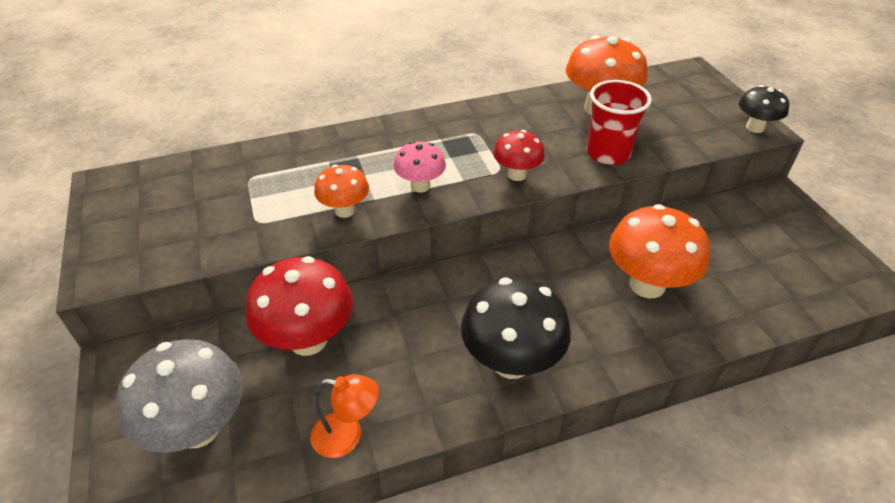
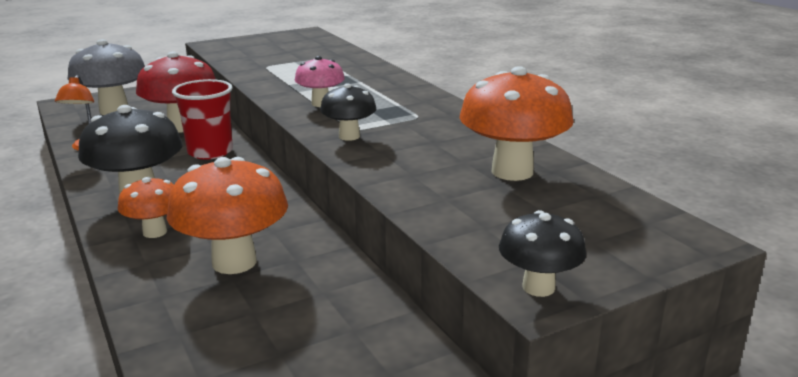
camera: 80 degrees right, 20 degrees down
orange mushroom [314,164,369,218] -> orange mushroom moved to [118,177,174,238]
red mushroom [493,130,545,181] -> black mushroom [320,83,376,141]
red cup [586,80,652,165] -> red cup moved to [172,79,233,160]

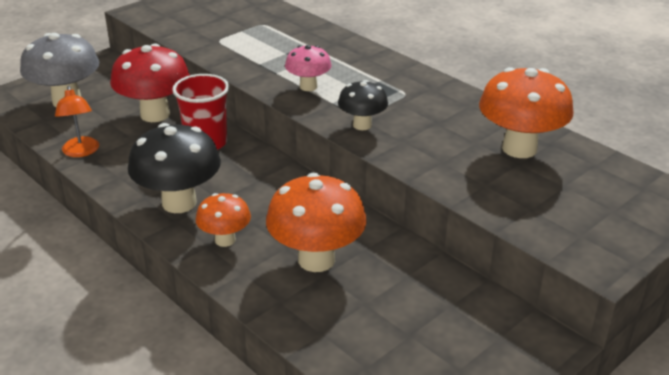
camera: 15 degrees left, 10 degrees up
black mushroom [499,210,586,297] -> none

